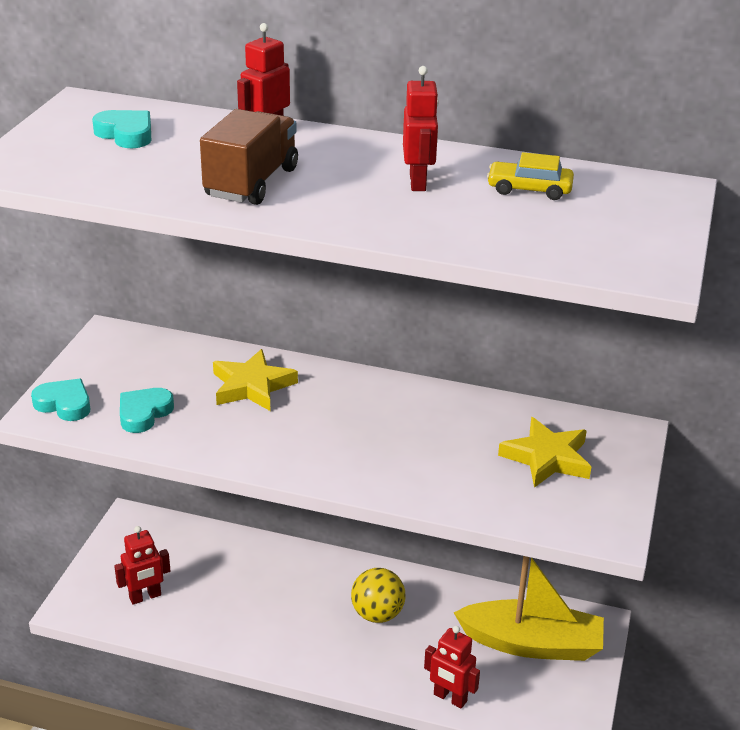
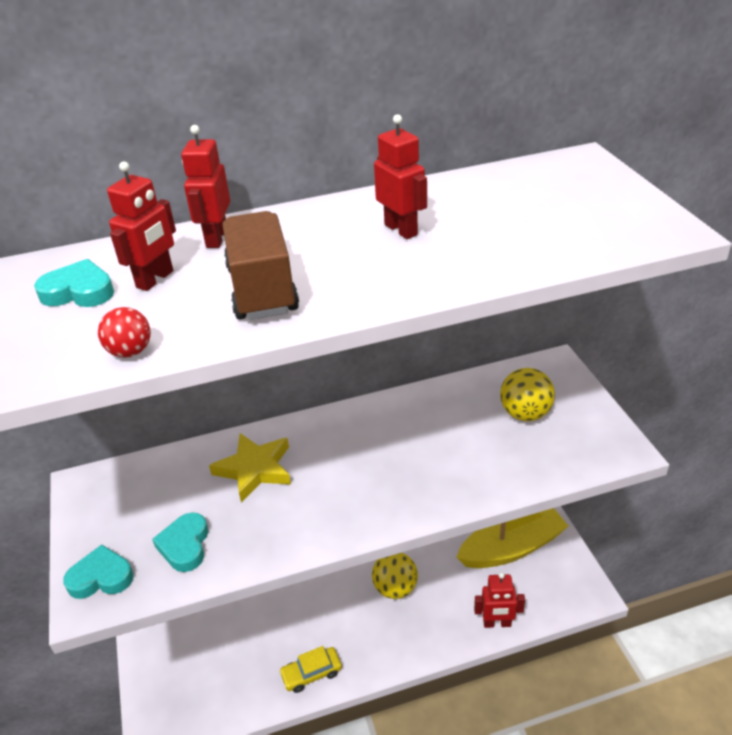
camera: 30 degrees left, 5 degrees up
red robot [114,526,171,605] -> red robot moved to [107,162,176,291]
yellow car [487,152,574,200] -> yellow car moved to [279,646,342,693]
yellow star [498,417,591,488] -> yellow ball [500,368,555,421]
none -> red ball [98,307,151,358]

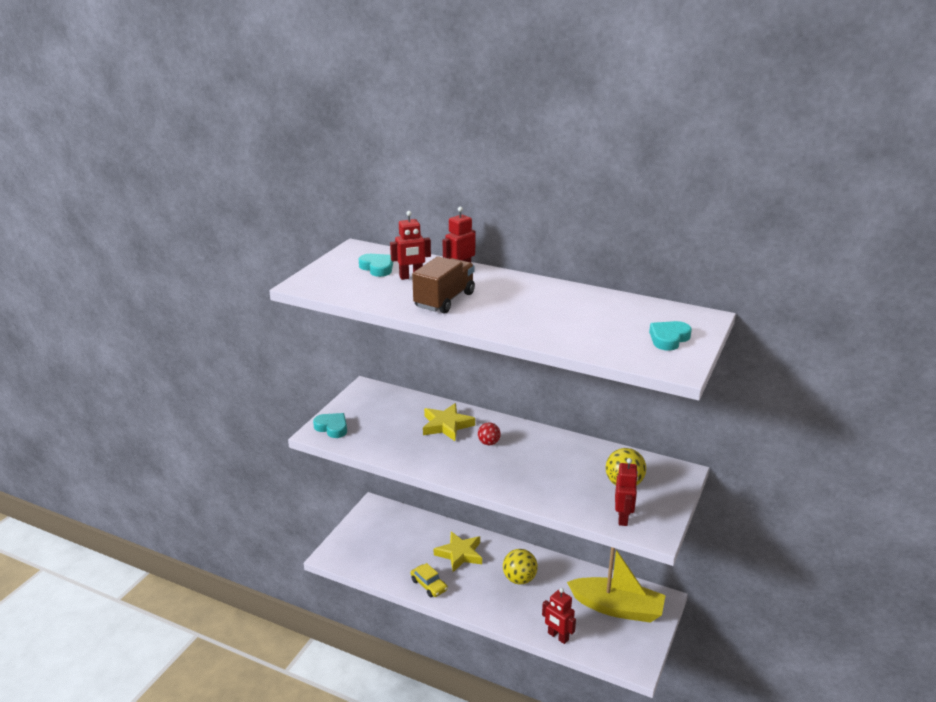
camera: 40 degrees right, 10 degrees down
red ball [98,307,151,358] -> red ball moved to [478,422,501,445]
turquoise heart [152,512,208,572] -> turquoise heart moved to [649,321,692,351]
yellow car [279,646,342,693] -> yellow car turned 150 degrees counterclockwise [411,563,448,597]
red robot [374,114,427,239] -> red robot moved to [615,458,638,526]
none -> yellow star [434,532,482,572]

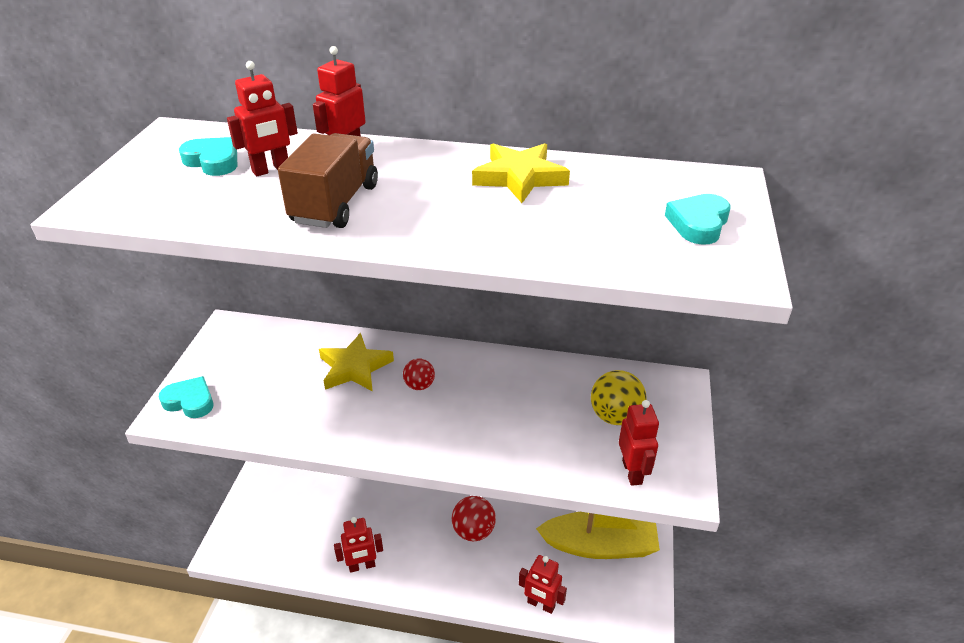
camera: 15 degrees left, 10 degrees up
yellow car [411,563,448,597] -> red robot [334,517,383,573]
yellow star [434,532,482,572] -> yellow star moved to [472,143,570,203]
yellow ball [503,549,538,585] -> red ball [452,496,496,541]

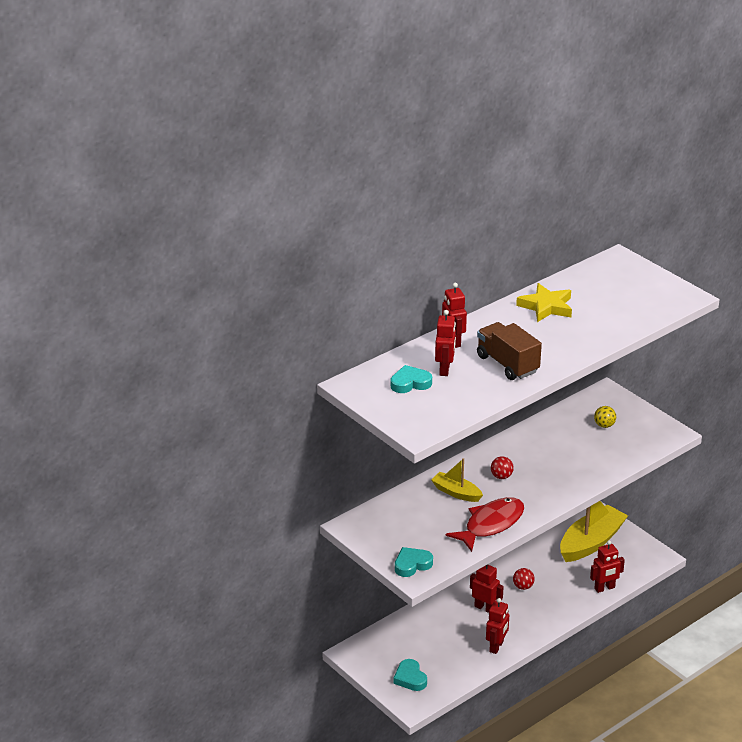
camera: 50 degrees left, 5 degrees down
yellow star [319,333,394,392] -> yellow boat [431,458,483,502]
red ball [452,496,496,541] -> red ball [513,568,535,590], size x0.61
yellow ball [591,370,646,425] -> yellow ball [594,406,616,428], size x0.61
red robot [619,400,659,486] -> red robot moved to [470,564,504,613]
turquoise heart [665,194,730,245] -> turquoise heart moved to [393,659,427,691]
none -> red fish [446,497,524,552]

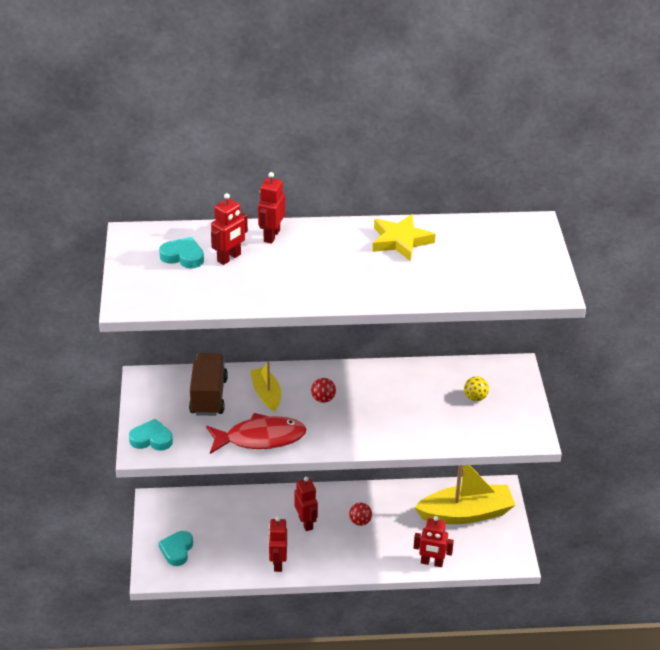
camera: 35 degrees right, 5 degrees up
brown truck [477,322,542,380] -> brown truck moved to [189,353,228,416]
red robot [486,598,509,654] -> red robot turned 120 degrees clockwise [269,517,287,572]

